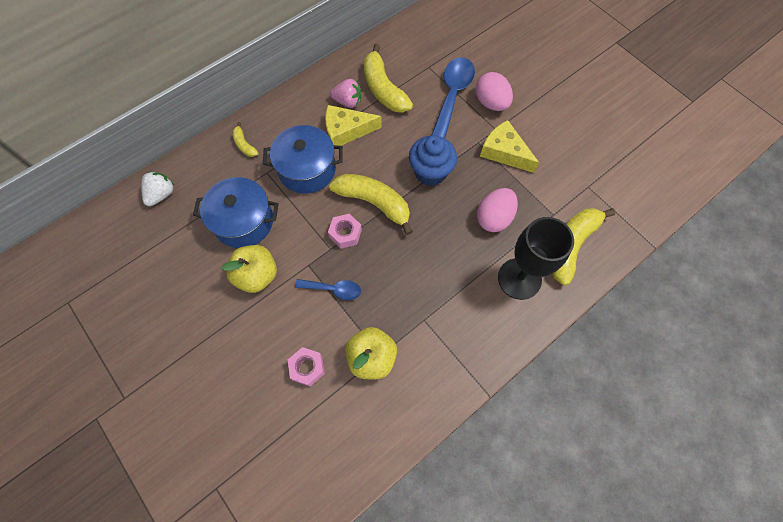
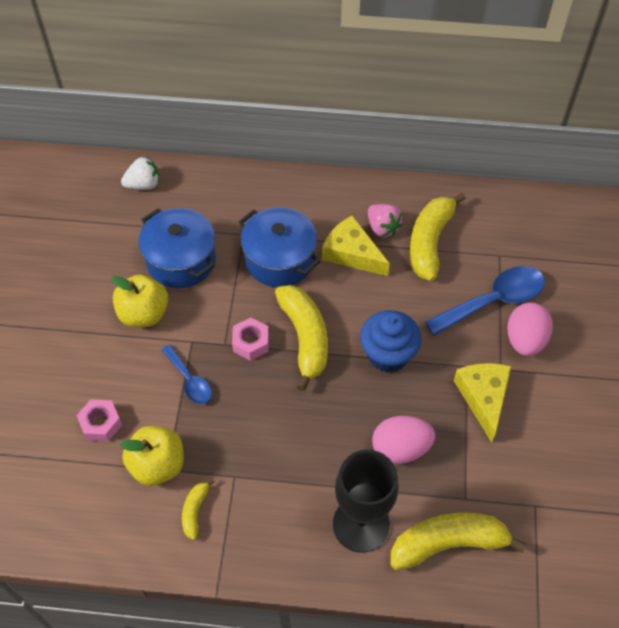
camera: 45 degrees right, 10 degrees down
yellow banana [232,122,259,157] -> yellow banana moved to [182,479,215,540]

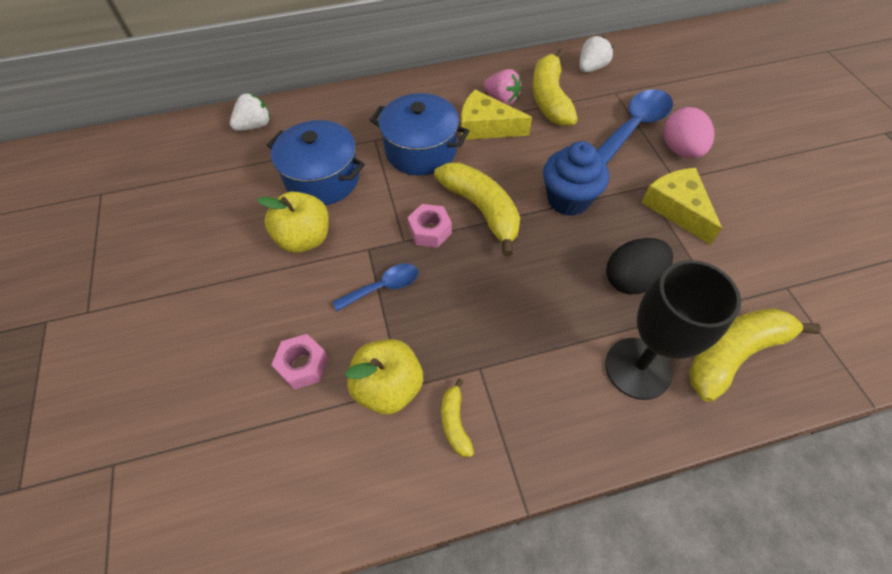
camera: 20 degrees left, 0 degrees up
blue spoon [162,345,212,404] -> blue spoon turned 60 degrees counterclockwise [332,263,419,311]
pink egg [372,416,435,464] -> black egg [606,238,673,294]
none -> white strawberry [579,36,613,73]

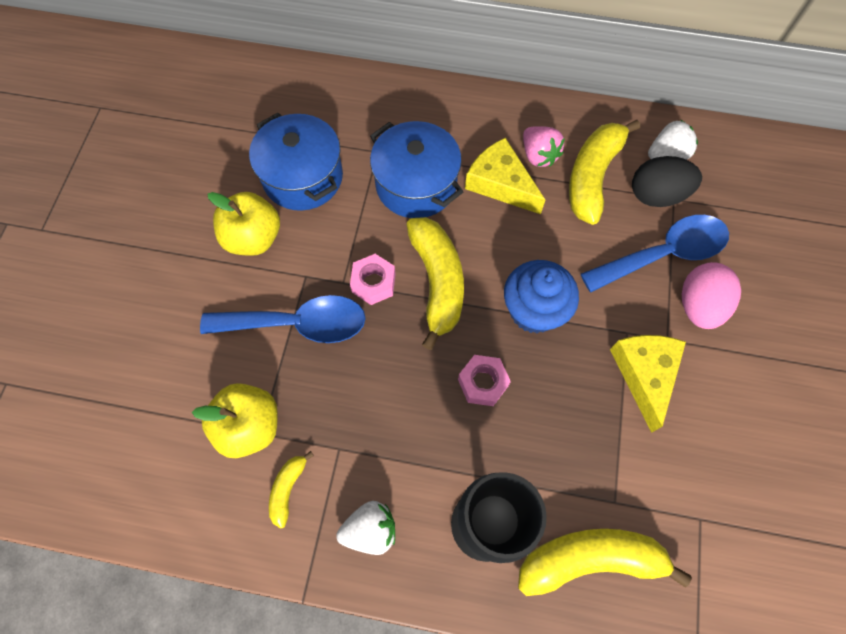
camera: 25 degrees right, 10 degrees up
white strawberry [230,93,270,131] -> white strawberry moved to [336,501,395,555]
pink nut [271,334,328,389] -> pink nut moved to [458,355,511,406]
blue spoon [332,263,419,311] -> blue spoon [200,295,366,343], size x1.75
black egg [606,238,673,294] -> black egg moved to [632,156,702,207]

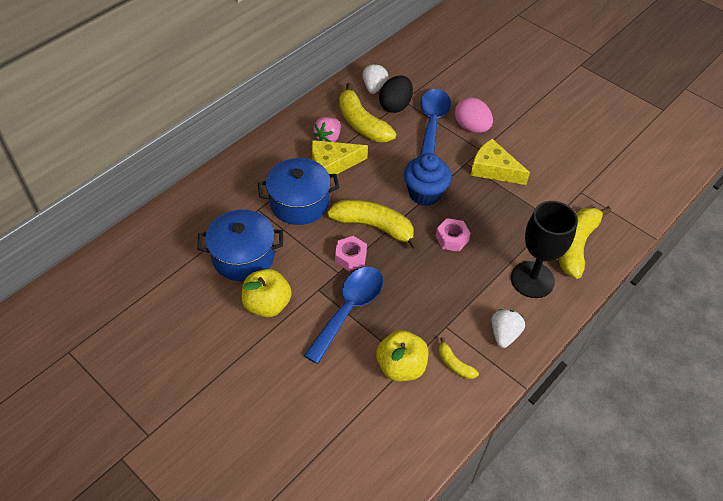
camera: 60 degrees left, 15 degrees down
pink strawberry [523,126,565,167] -> pink strawberry turned 120 degrees clockwise [313,117,341,142]

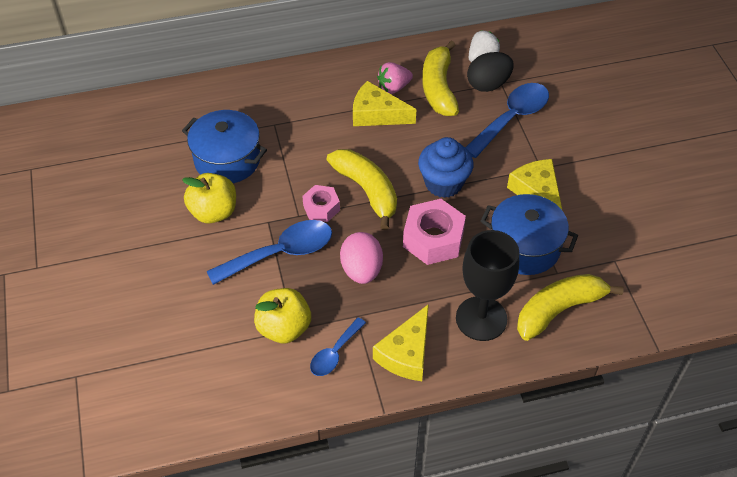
camera: 35 degrees right, 0 degrees up
blue pot [258,158,339,225] -> blue pot moved to [480,194,578,275]
pink nut [436,218,471,252] -> pink nut [403,199,466,265], size x1.67
yellow banana [439,337,479,379] -> blue spoon [310,317,366,376]
pink egg [455,97,493,133] -> pink egg moved to [340,232,383,284]
white strawberry [492,309,525,348] -> yellow cheese [373,304,429,381]

